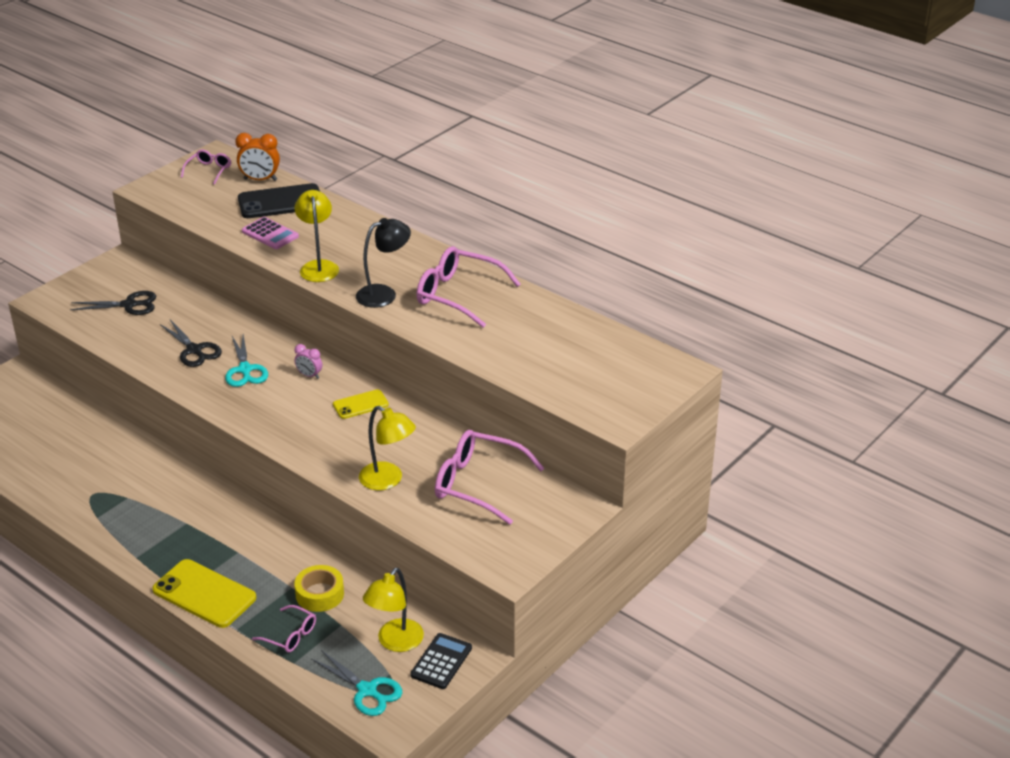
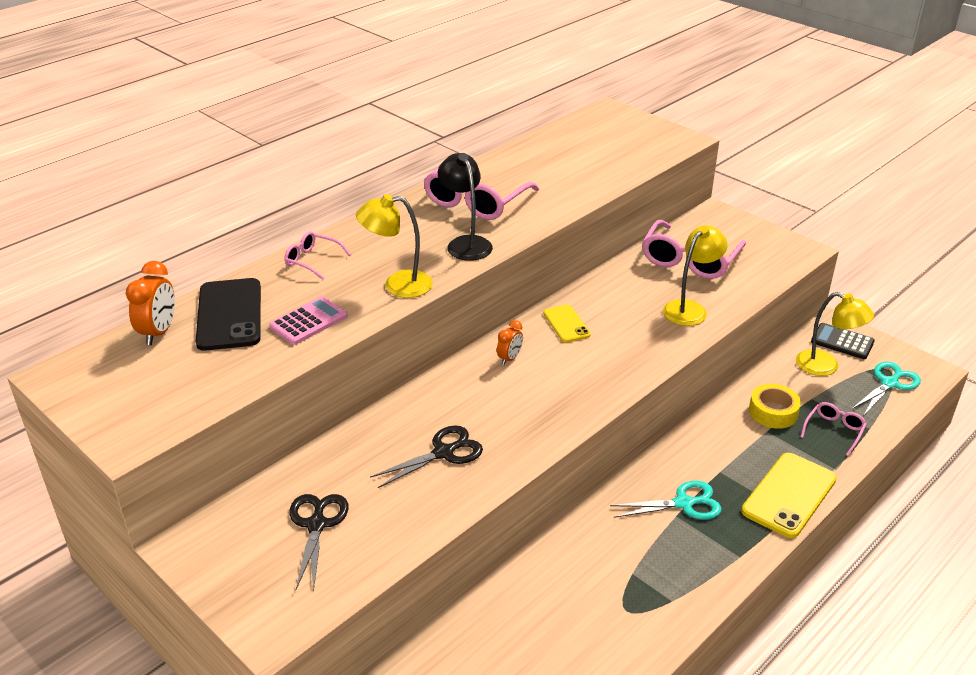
camera: 85 degrees left, 0 degrees up
pink glasses [181,149,231,185] -> pink glasses moved to [284,231,351,280]
turquoise scissors [225,335,268,387] -> turquoise scissors moved to [610,481,721,520]
pink clock [294,344,322,379] -> orange clock [497,320,523,365]

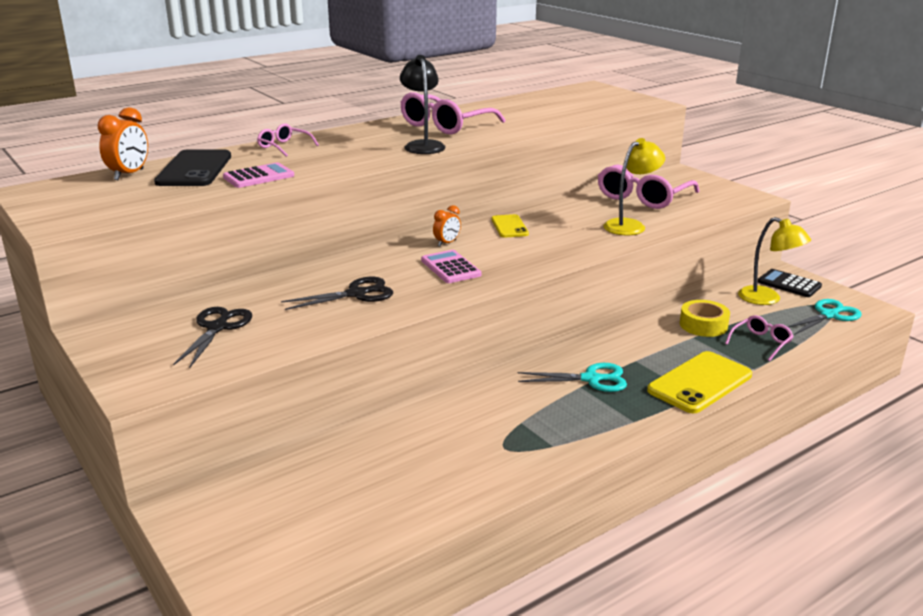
camera: 10 degrees right, 10 degrees down
yellow lamp [356,194,433,298] -> none
none -> pink calculator [421,250,481,283]

